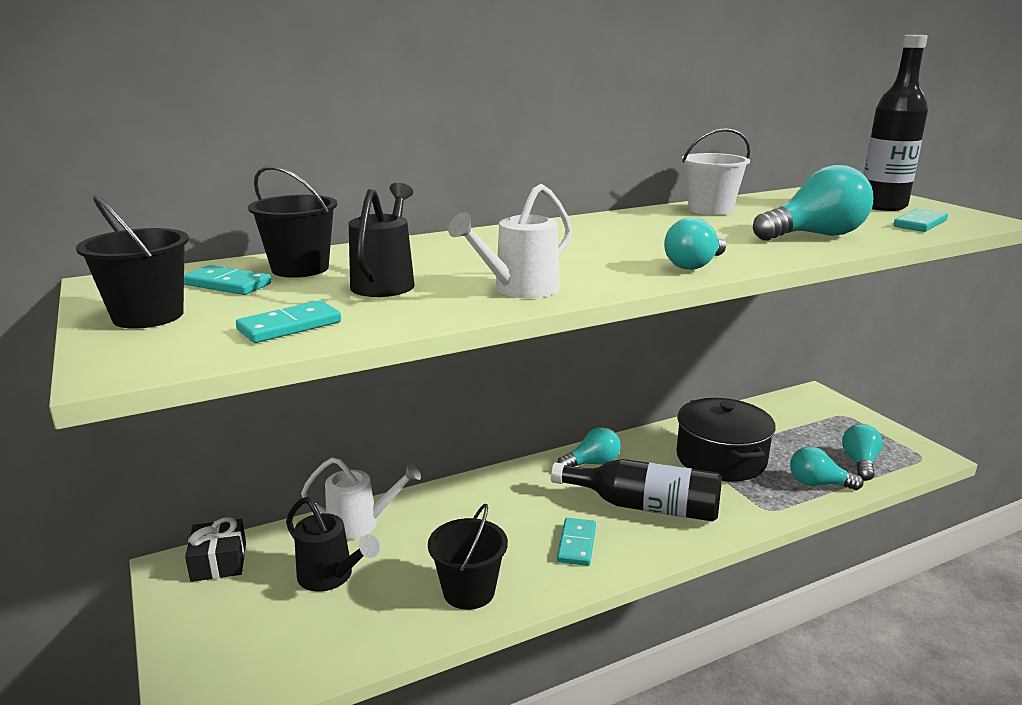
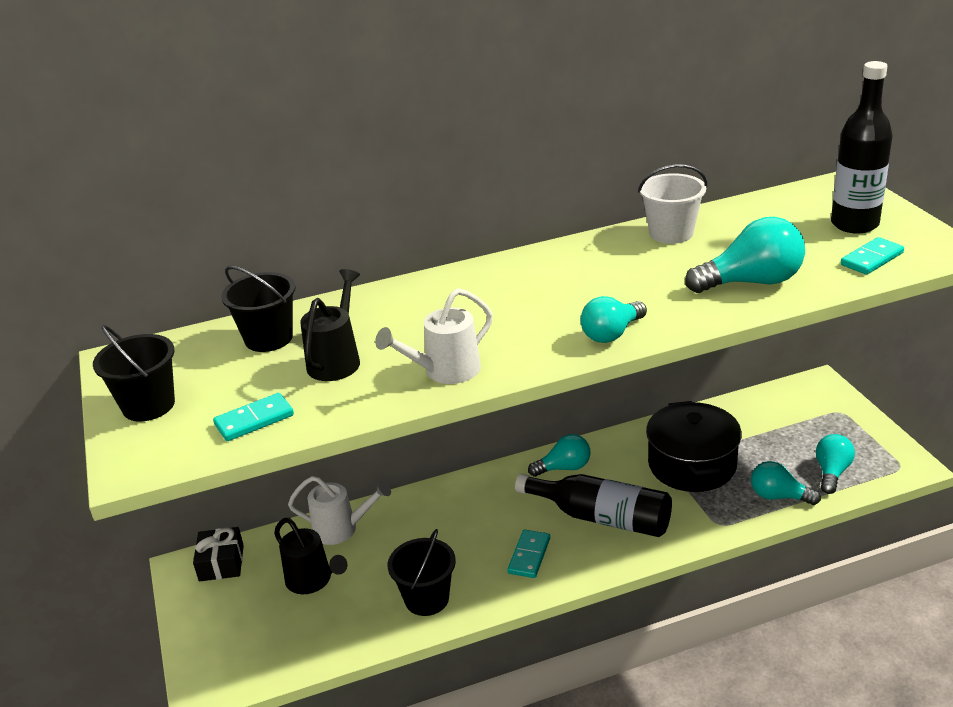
camera: 10 degrees right, 10 degrees up
turquoise domino [184,265,271,295] -> none

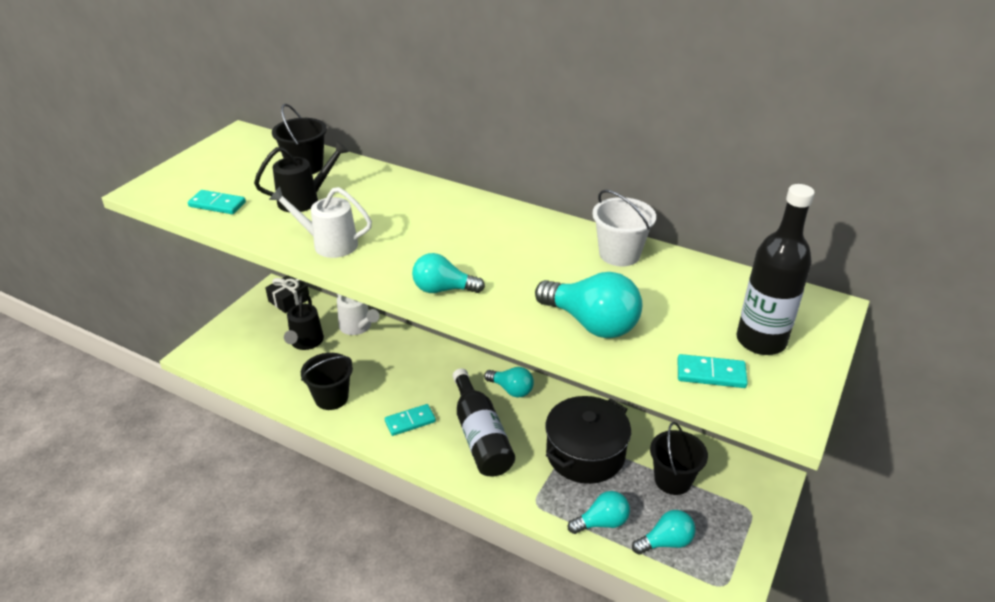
camera: 45 degrees right, 5 degrees up
black bucket [93,325,175,421] -> black bucket moved to [650,422,708,495]
turquoise light bulb [751,461,821,505] -> turquoise light bulb turned 90 degrees clockwise [568,491,630,534]

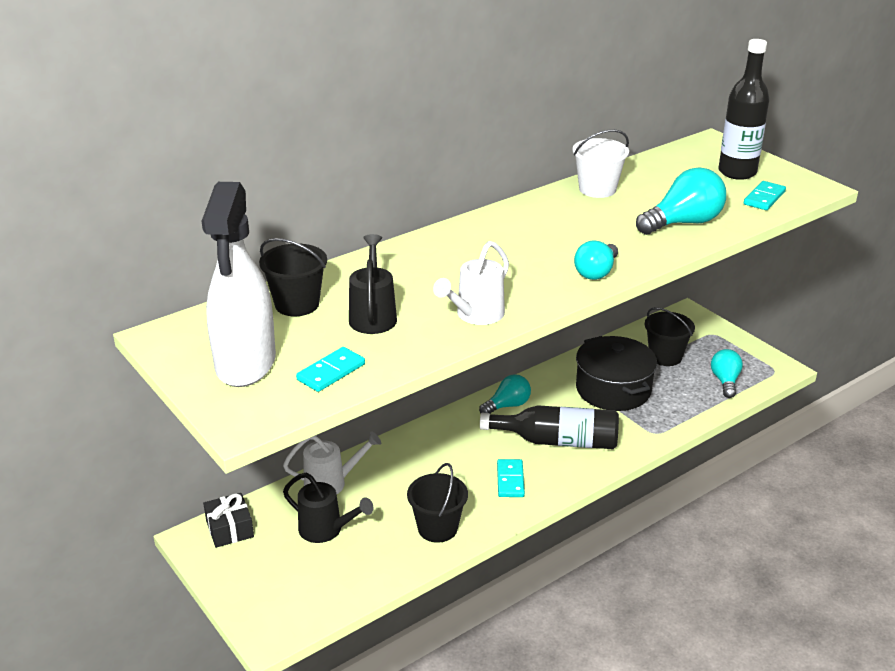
camera: 65 degrees left, 5 degrees down
turquoise light bulb [568,491,630,534] -> none
none -> white spray bottle [202,182,276,387]

